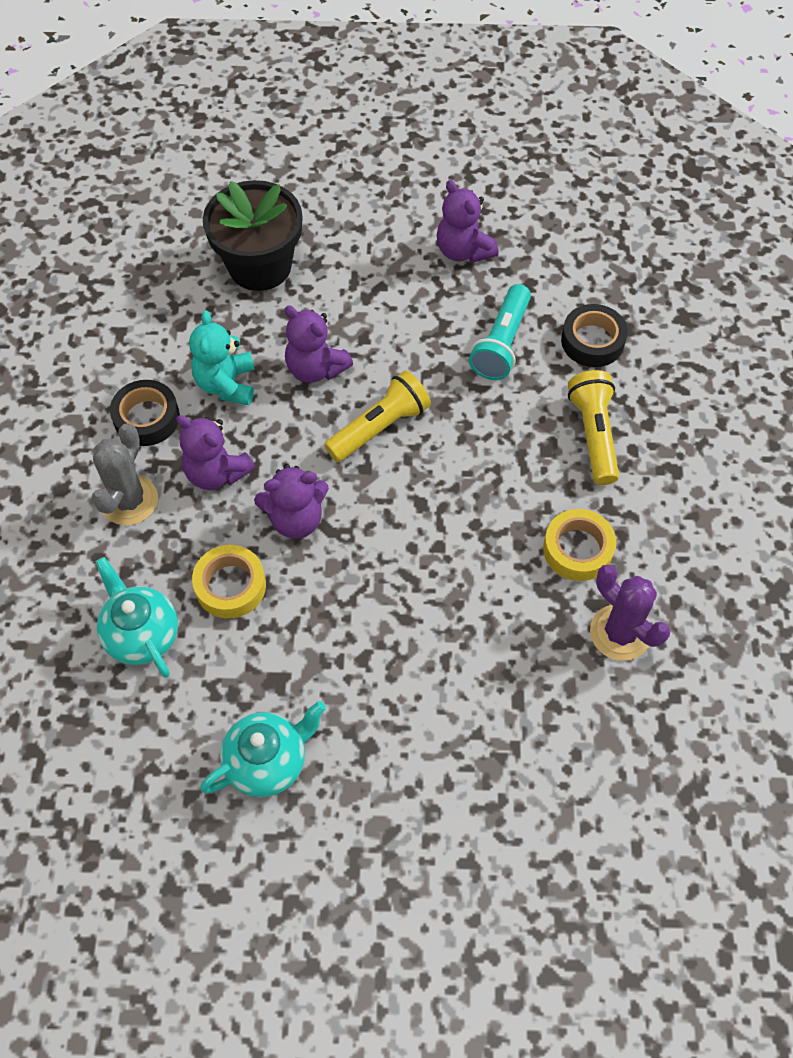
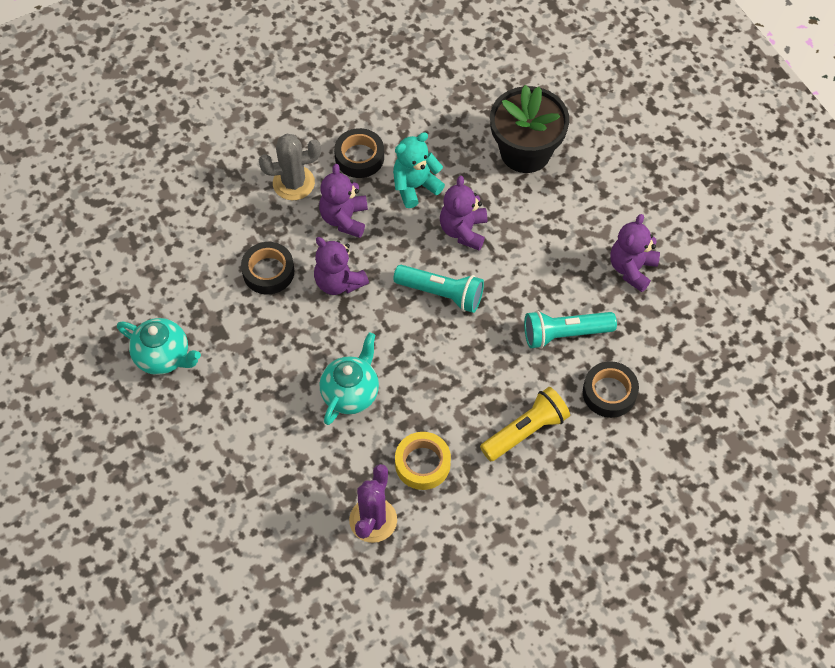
camera: 60 degrees right, 0 degrees up
turquoise teapot [96,557,178,678] -> turquoise teapot moved to [320,332,379,425]
yellow tape [192,545,266,619] -> black tape [241,242,294,294]
yellow flashlight [324,371,431,462] -> turquoise flashlight [393,265,484,313]

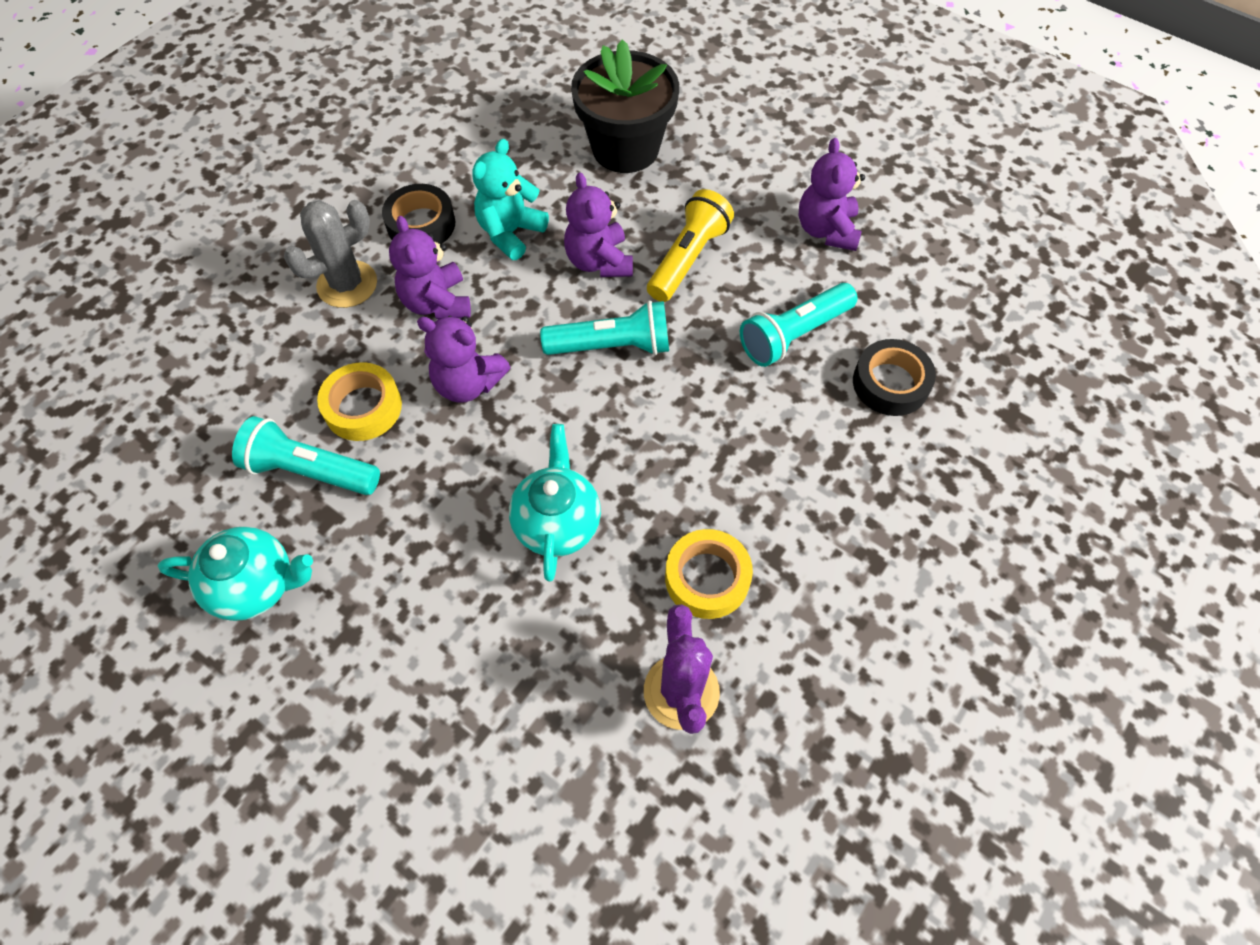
camera: 25 degrees left, 0 degrees up
black tape [241,242,294,294] -> yellow tape [317,362,402,441]
yellow flashlight [480,387,570,461] -> yellow flashlight moved to [647,189,734,302]
none -> turquoise flashlight [232,416,380,495]

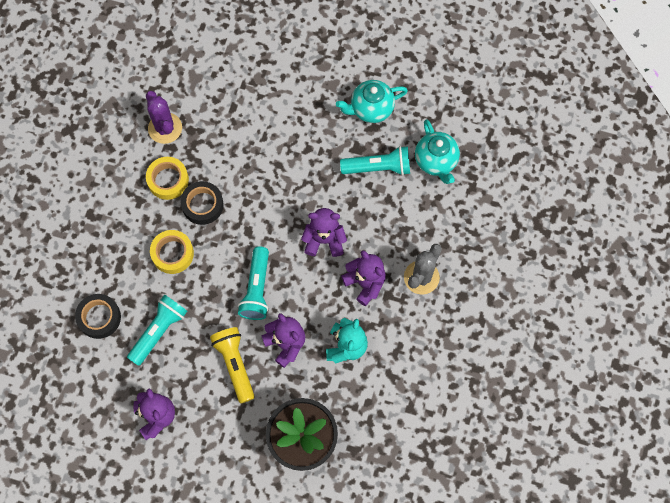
camera: 160 degrees right, 10 degrees up
yellow tape [317,362,402,441] -> yellow tape moved to [150,230,194,274]
black tape [382,184,455,245] -> black tape moved to [180,181,224,225]
turquoise teapot [509,424,601,582] -> turquoise teapot moved to [415,119,460,184]
turquoise flashlight [540,301,669,355] -> turquoise flashlight turned 60 degrees counterclockwise [238,246,269,320]
yellow flashlight [647,189,734,302] -> yellow flashlight turned 150 degrees clockwise [210,327,255,403]

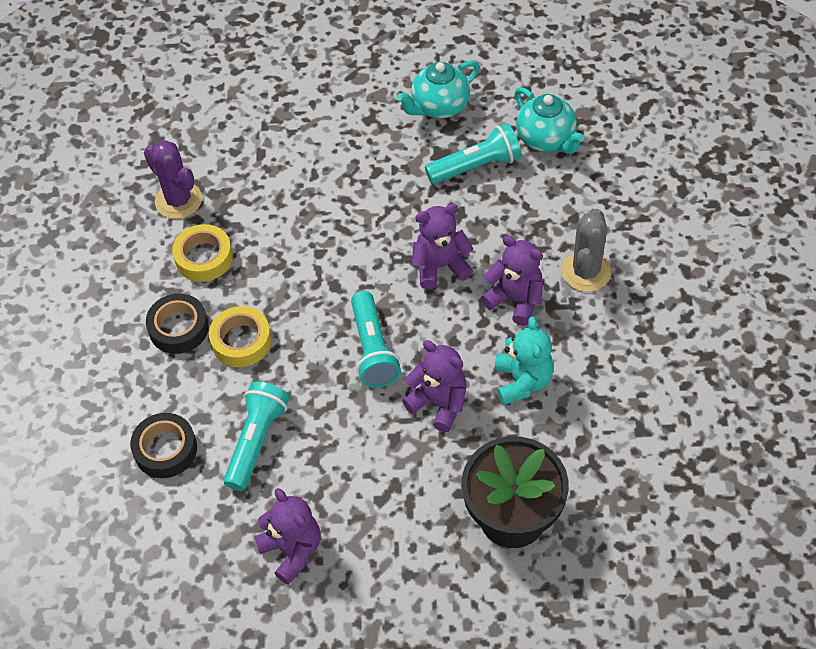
camera: 15 degrees left, 15 degrees down
black tape [180,181,224,225] -> black tape moved to [146,293,209,354]
yellow flashlight [210,327,255,403] -> none

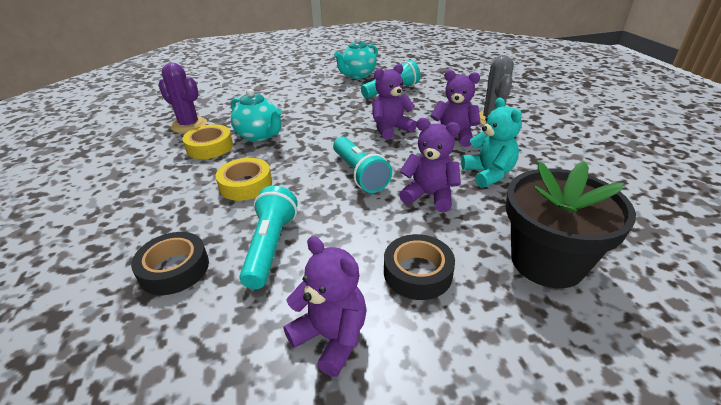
camera: 15 degrees left, 20 degrees down
black tape [146,293,209,354] -> black tape moved to [384,234,455,300]
turquoise teapot [515,87,584,154] -> turquoise teapot moved to [231,89,282,142]

